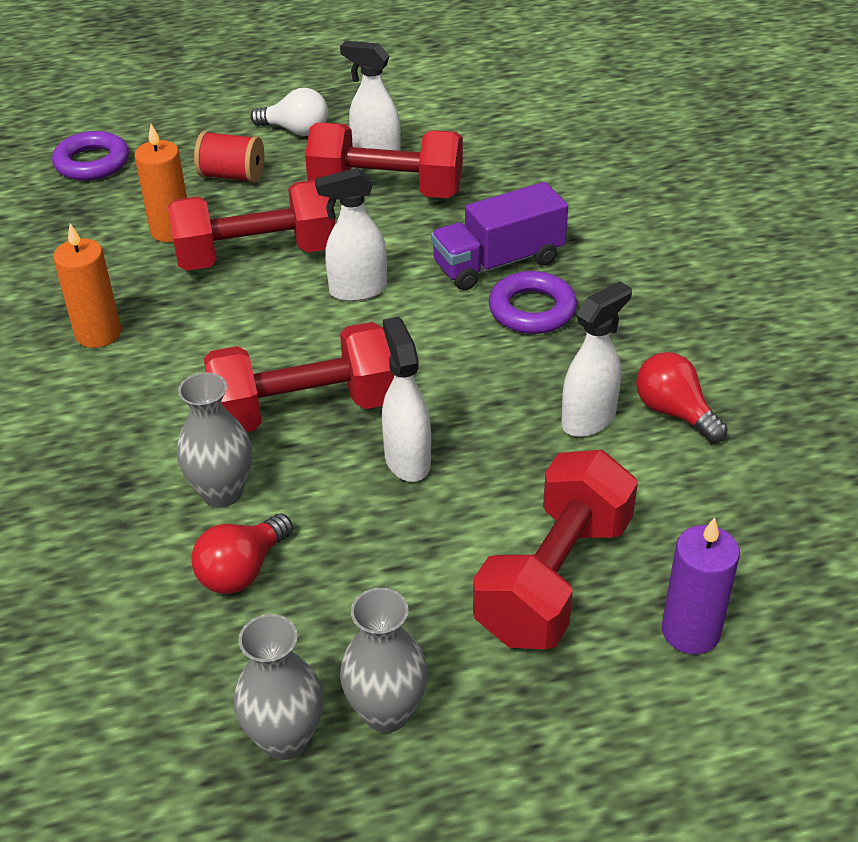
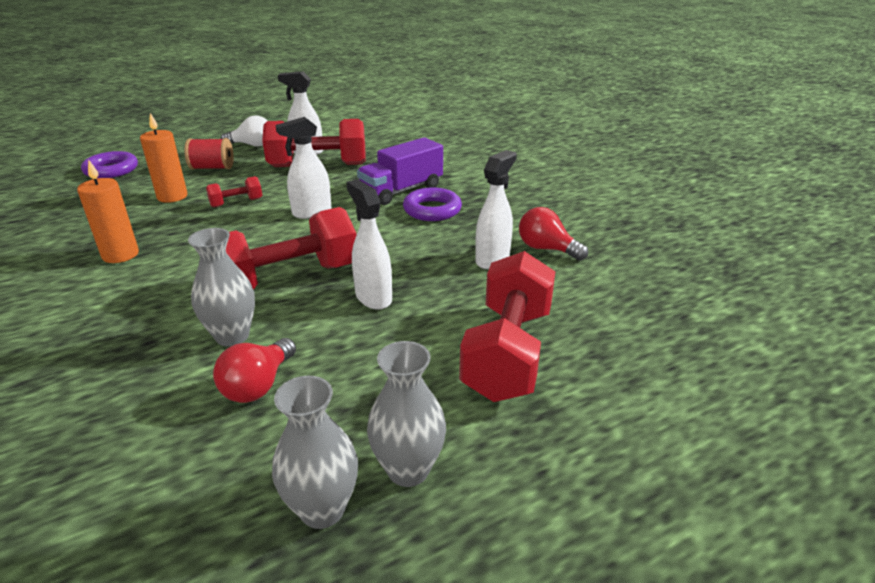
camera: 15 degrees left, 10 degrees down
red dumbbell [168,180,335,271] -> red dumbbell [206,176,262,208], size x0.46
purple candle [662,517,740,654] -> none

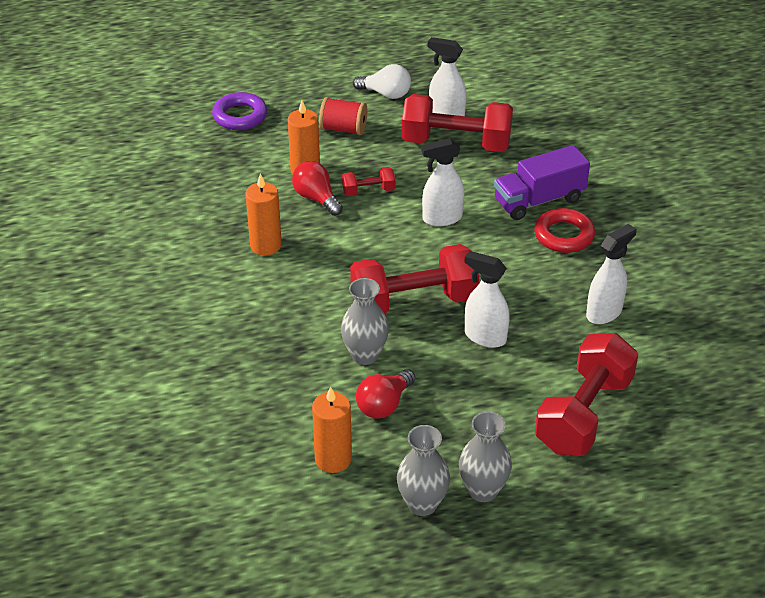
camera: 15 degrees right, 10 degrees up
white spray bottle [347,179,392,310] -> white spray bottle turned 45 degrees counterclockwise [465,251,510,348]
purple ring [403,187,462,221] -> red ring [534,208,595,253]
red light bulb [519,207,588,261] -> red light bulb moved to [292,161,343,216]
none -> orange candle [312,386,352,473]

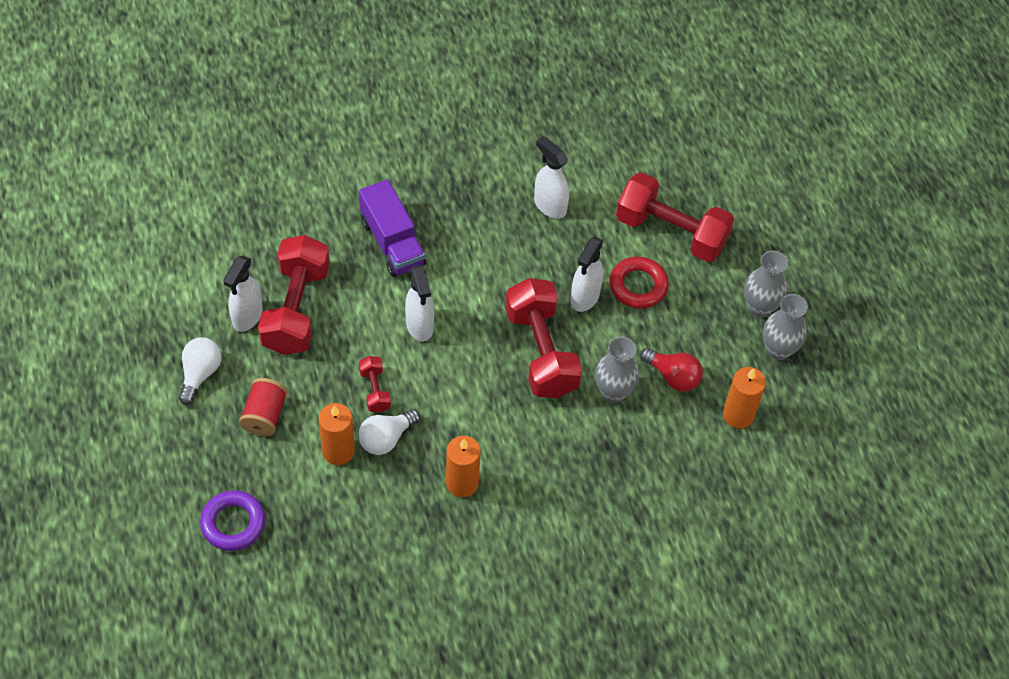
camera: 95 degrees left, 15 degrees up
red light bulb [292,161,343,216] -> white light bulb [359,409,420,455]
red ring [534,208,595,253] -> red ring moved to [610,257,669,309]

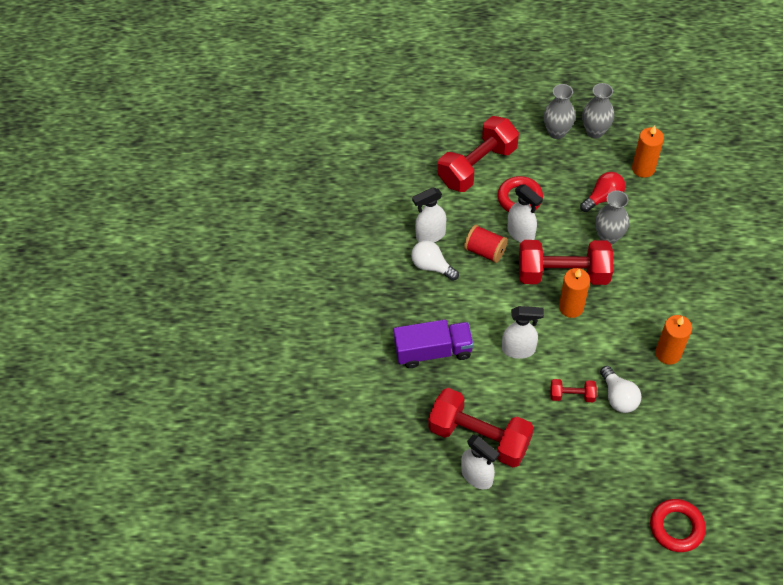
camera: 65 degrees left, 0 degrees up
white light bulb [179,337,221,405] -> white light bulb moved to [411,240,459,281]
purple ring [200,490,265,551] -> red ring [650,499,706,552]
red spool [239,378,288,436] -> red spool moved to [464,225,508,263]
orange candle [319,403,355,465] -> orange candle moved to [559,268,590,318]

